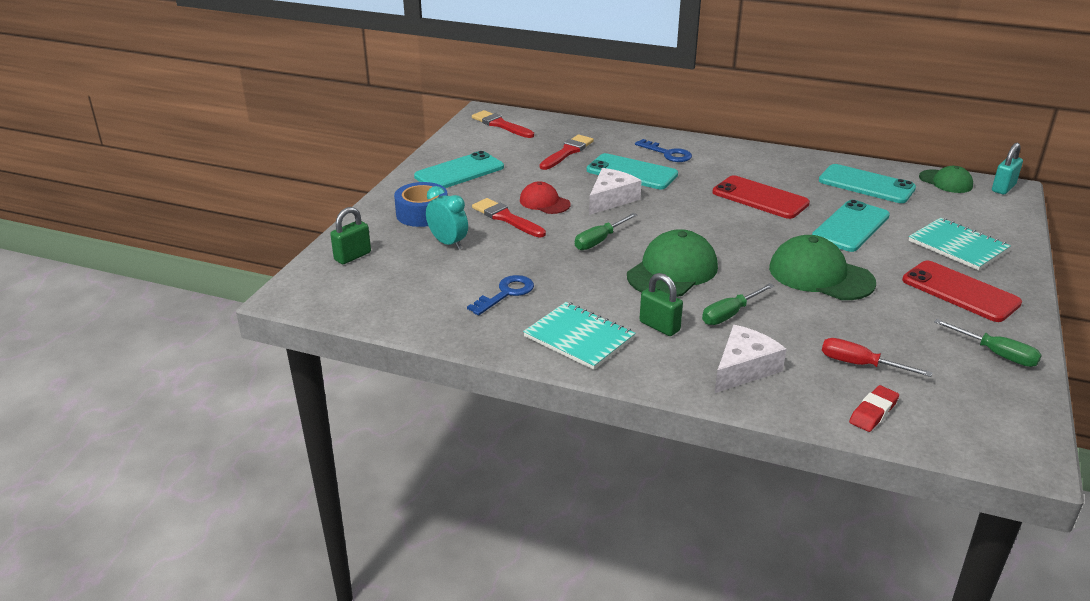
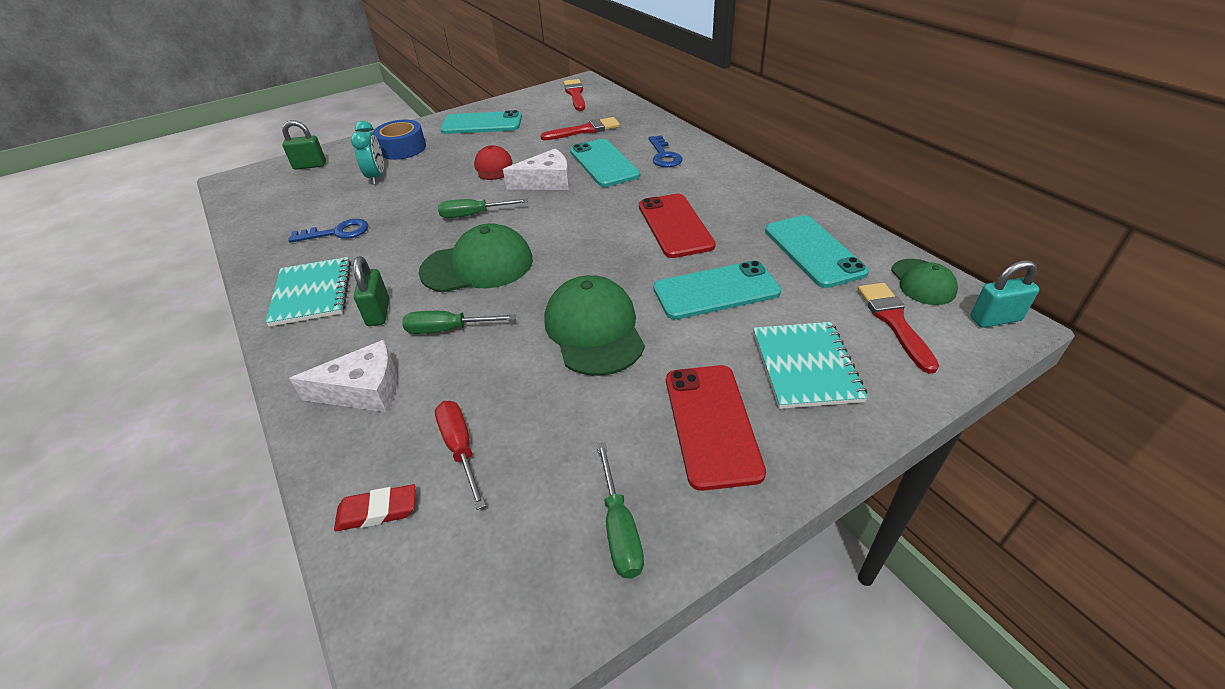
camera: 40 degrees right, 10 degrees up
red brush [472,198,546,237] -> red brush moved to [858,283,939,374]

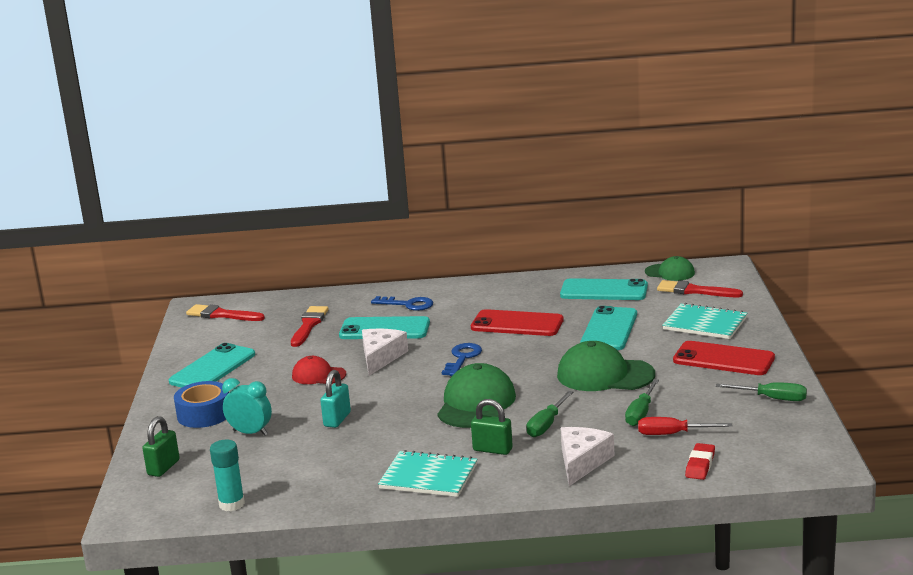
camera: 60 degrees left, 20 degrees down
blue key [288,219,368,242] -> blue key moved to [442,343,482,376]
green screwdriver [438,199,528,218] -> green screwdriver moved to [625,379,659,426]
turquoise padlock [970,260,1039,328] -> turquoise padlock moved to [320,370,351,428]
none -> turquoise glue stick [210,440,245,511]

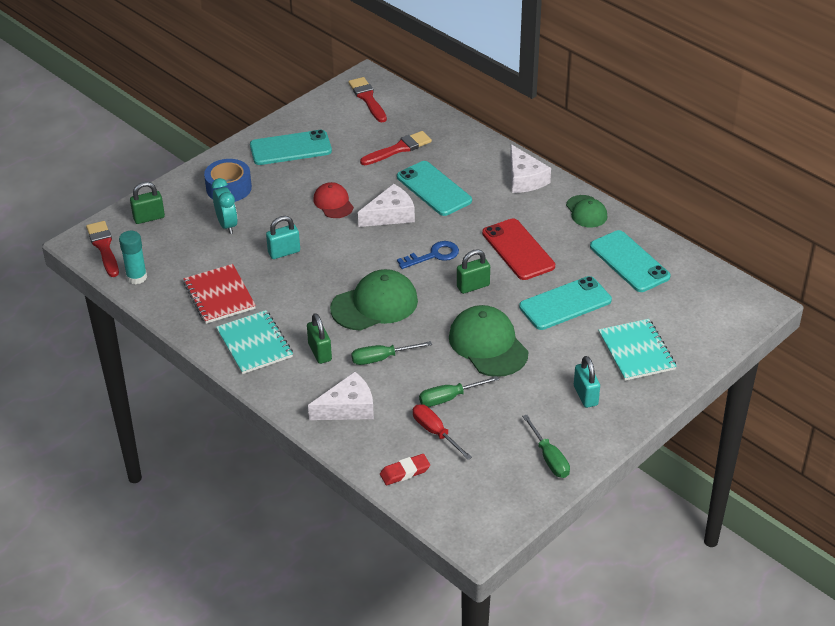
camera: 45 degrees right, 20 degrees up
blue key [371,296,433,311] -> none
green cap [645,256,695,281] -> green cap moved to [566,195,608,227]
red brush [657,280,743,297] -> red brush moved to [86,221,119,277]
red phone [673,341,775,375] -> turquoise padlock [574,356,600,408]
none -> red notebook [183,264,256,324]
none -> green padlock [457,249,490,294]
none -> white cheese [510,144,551,193]

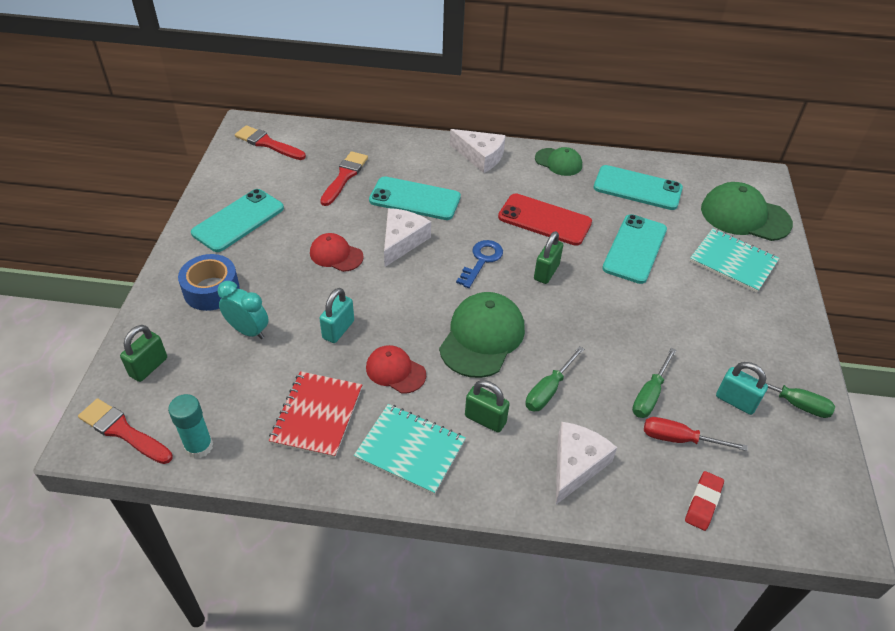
camera: 40 degrees left, 5 degrees up
red notebook [183,264,256,324] -> red notebook turned 75 degrees clockwise [269,371,362,458]
green cap [449,305,529,377] -> green cap moved to [701,182,793,241]
turquoise padlock [574,356,600,408] -> turquoise padlock moved to [716,362,768,415]
none -> red cap [366,345,426,394]

